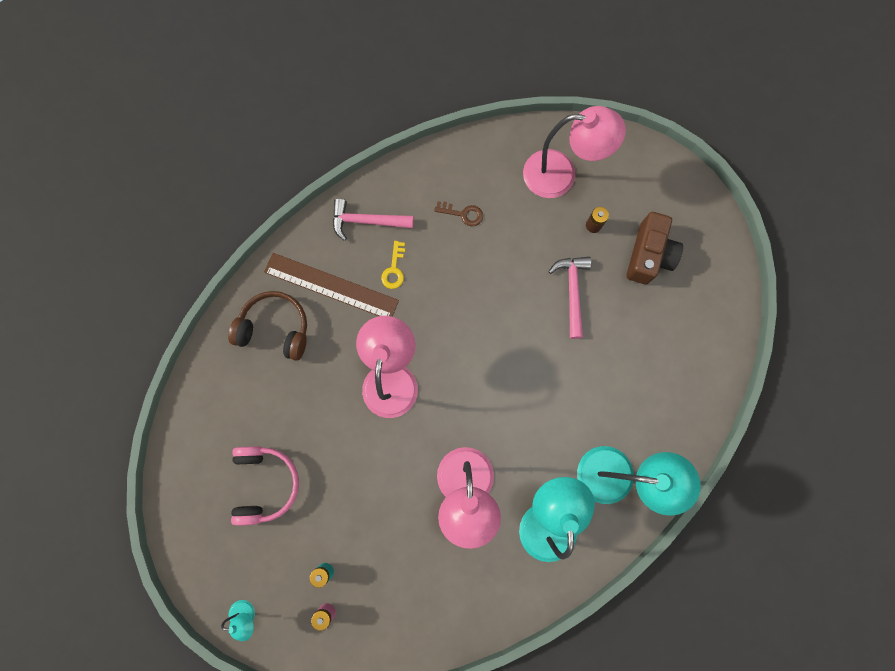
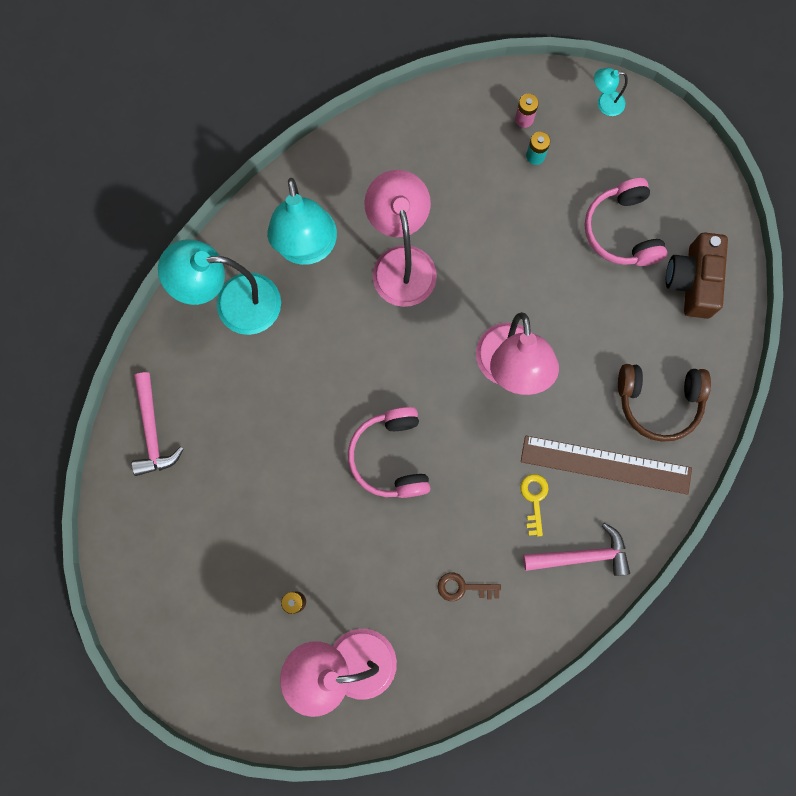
camera: 170 degrees right, 0 degrees up
pink hammer [548,257,591,339] -> pink hammer moved to [132,372,184,476]
brown camera [626,212,683,284] -> brown camera moved to [666,233,728,319]
none -> pink headphones [348,407,430,498]

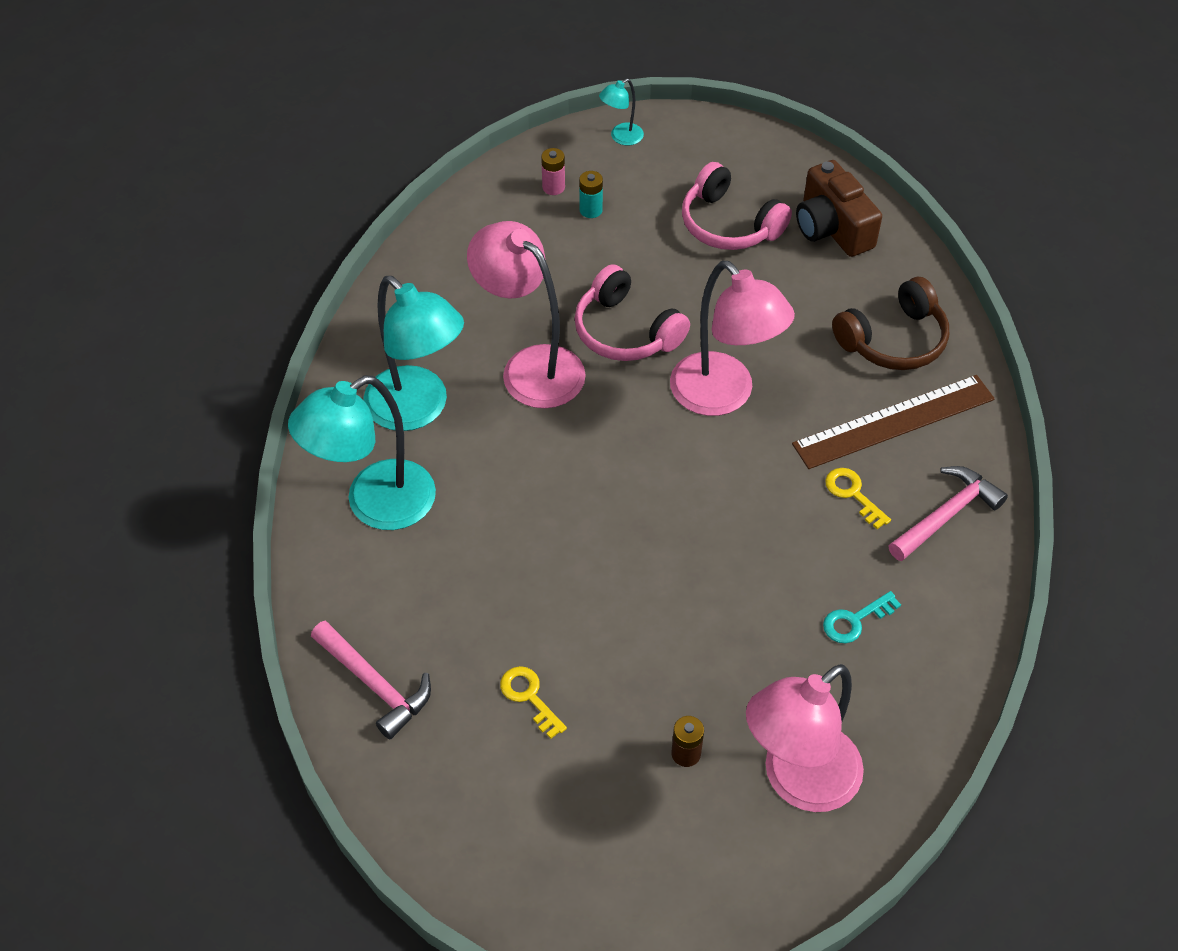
camera: 35 degrees left, 25 degrees down
pink headphones [348,407,430,498] -> pink headphones moved to [575,265,690,361]
brown key [438,572,501,601] -> turquoise key [823,591,901,643]
none -> yellow key [500,666,567,739]

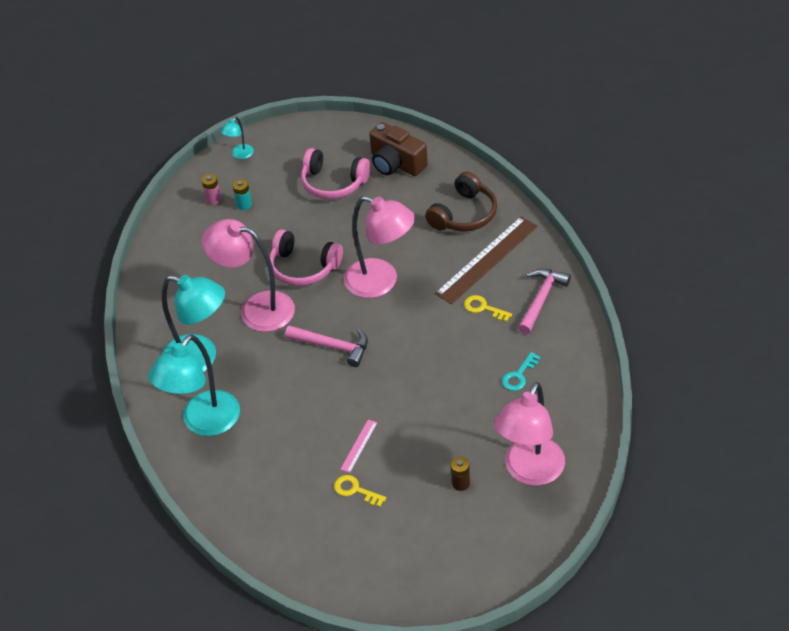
camera: 20 degrees left, 5 degrees down
pink hammer [311,621,431,739] -> pink hammer moved to [285,325,368,367]
none -> pink ruler [340,420,377,473]

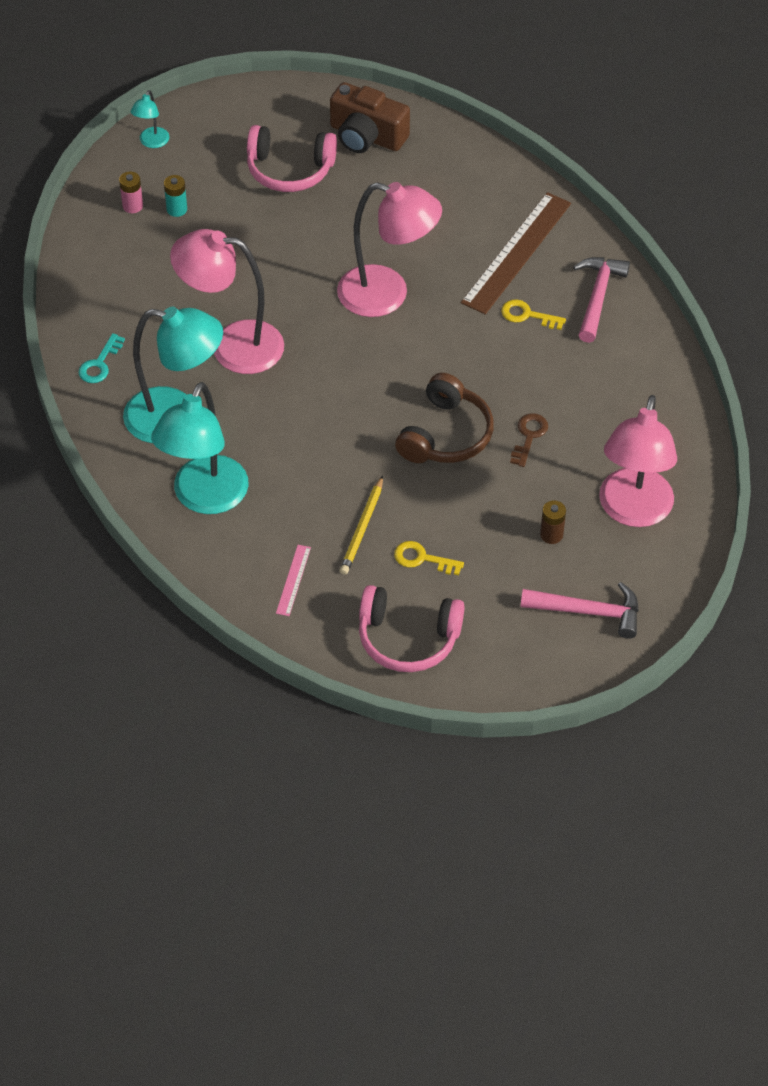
camera: 15 degrees left, 5 degrees up
pink headphones [269,229,343,286] -> pink headphones moved to [359,585,465,672]
pink hammer [285,325,368,367] -> pink hammer moved to [521,582,639,639]
pink ruler [340,420,377,473] -> pink ruler moved to [276,545,311,616]
brown headphones [425,171,497,231] -> brown headphones moved to [395,373,494,463]
turquoise key [502,352,540,391] -> turquoise key moved to [78,333,125,383]
none -> yellow pencil [340,476,383,575]
none -> brown key [510,413,548,467]

